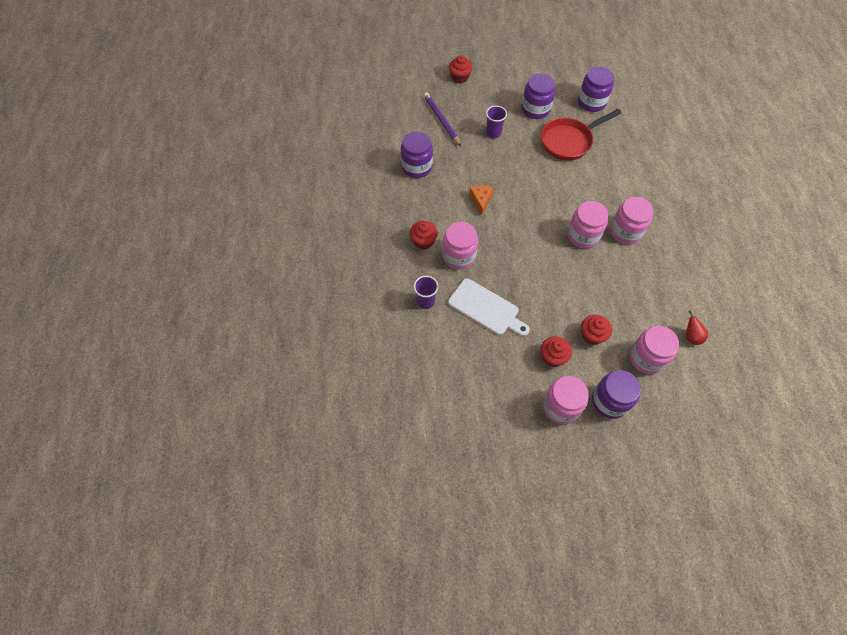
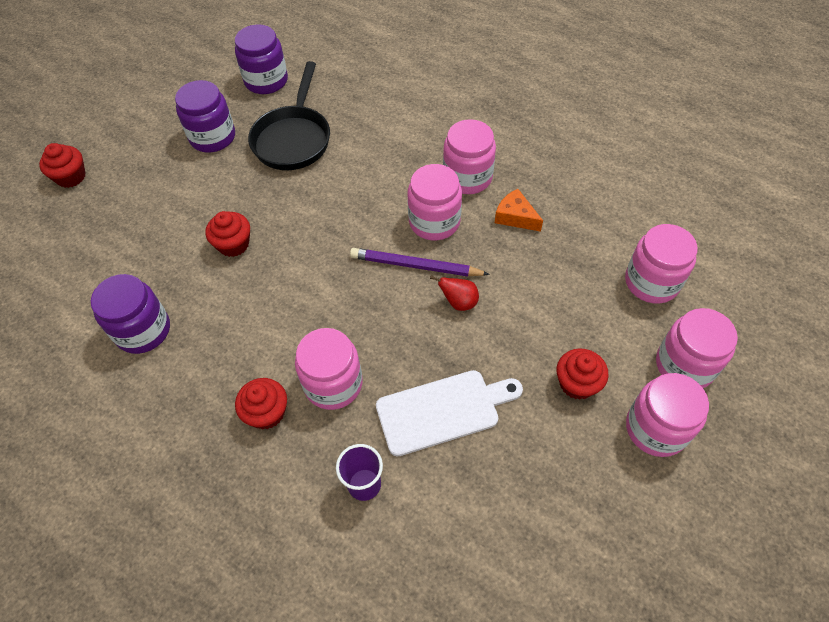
camera: 50 degrees left, 5 degrees down
purple pencil [424,92,461,146] -> purple pencil moved to [350,248,490,277]
orange cheese [469,186,494,215] -> orange cheese moved to [495,189,543,232]
purple cup [486,106,507,138] -> none
red pan [541,109,621,161] -> black pan [248,61,330,170]
red cupcake [581,315,612,345] -> red cupcake moved to [205,211,250,257]
purple jar [592,370,641,419] -> pink jar [656,308,738,388]
red pear [686,310,708,345] -> red pear moved to [430,276,479,311]

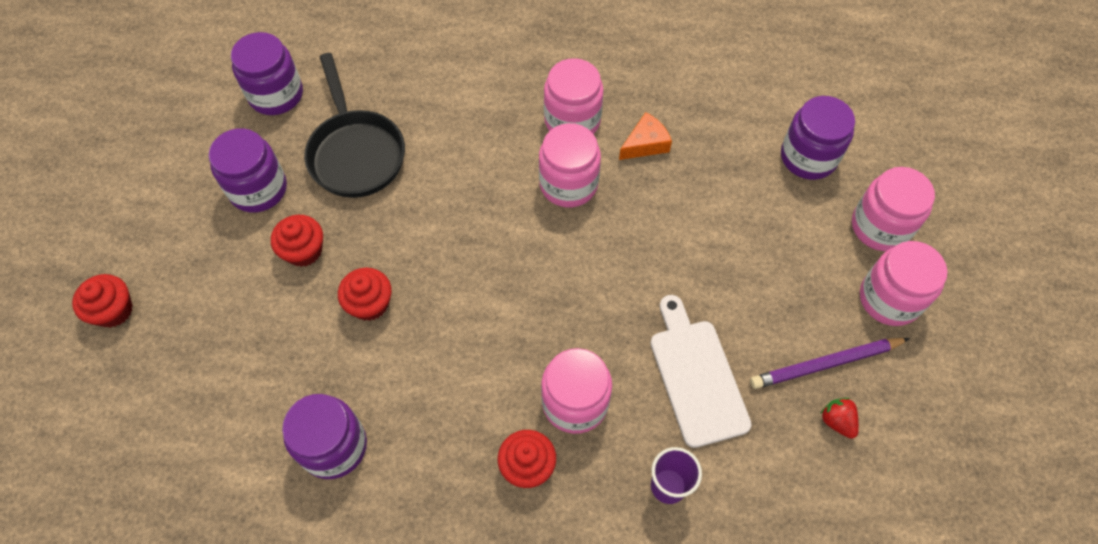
camera: 30 degrees left, 5 degrees up
purple pencil [350,248,490,277] -> purple pencil moved to [750,338,910,389]
white cutting board [376,370,523,457] -> white cutting board turned 60 degrees counterclockwise [650,295,752,448]
red pear [430,276,479,311] -> none
orange cheese [495,189,543,232] -> orange cheese turned 135 degrees clockwise [619,112,672,160]
red cupcake [557,348,609,400] -> red cupcake moved to [271,215,323,267]
pink jar [625,224,698,304] -> purple jar [781,96,855,180]
none -> red strawberry [820,398,859,439]

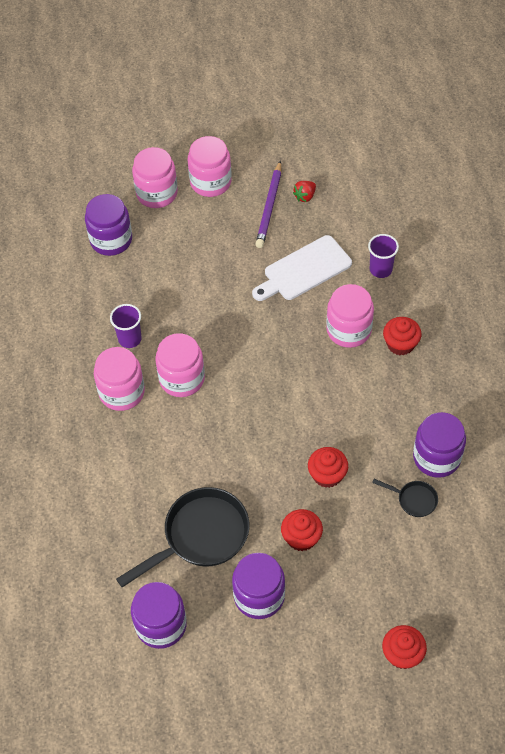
camera: 105 degrees left, 5 degrees down
orange cheese [619,112,672,160] -> purple cup [110,304,142,348]
purple pencil [750,338,910,389] -> purple pencil turned 45 degrees clockwise [255,160,281,248]
none -> black pan [372,479,438,517]

